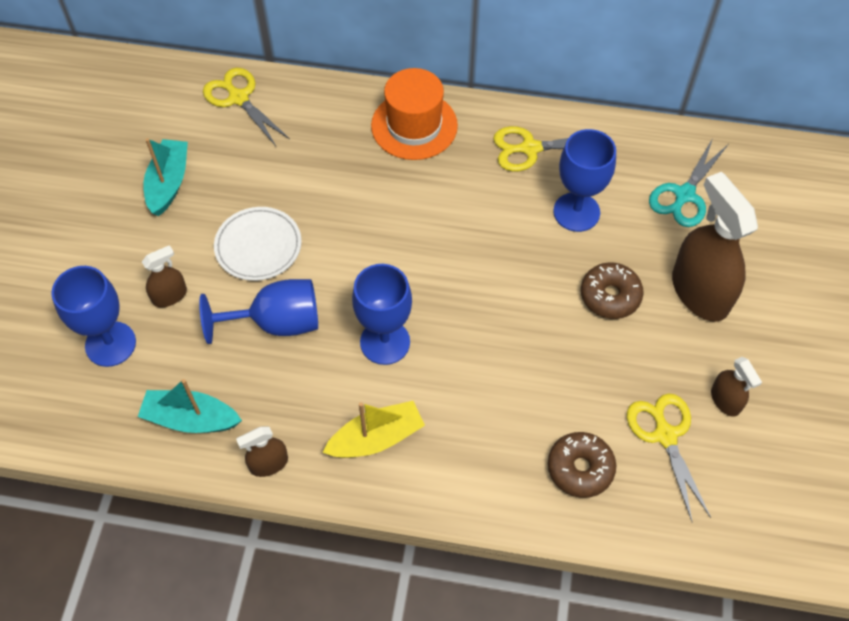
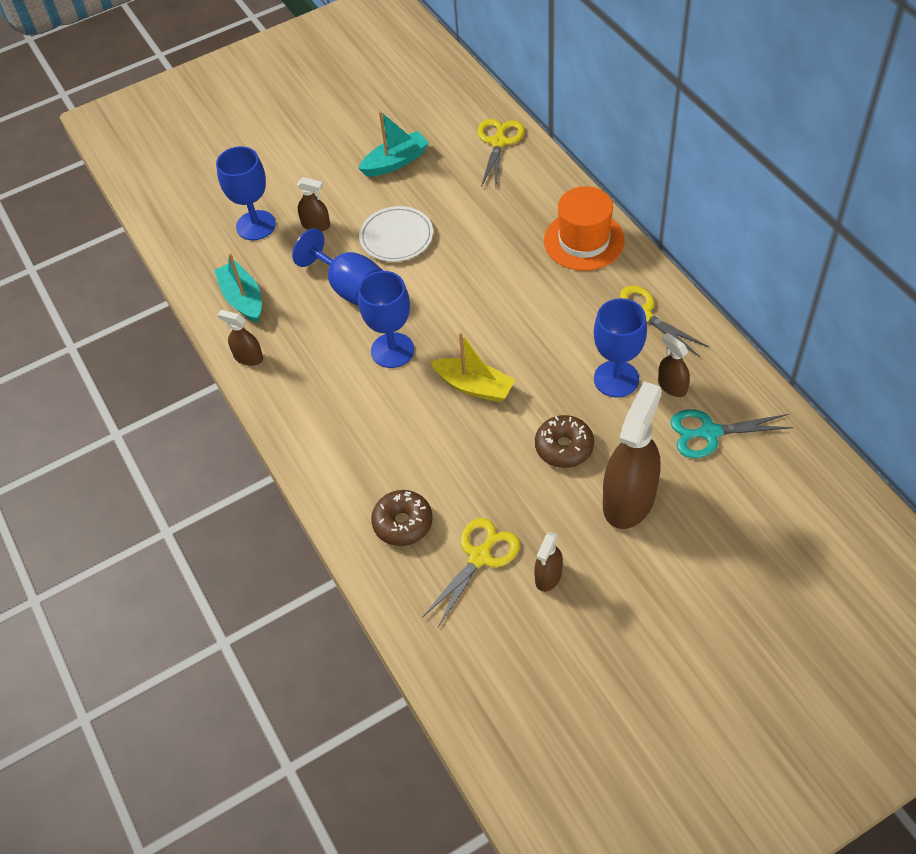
camera: 55 degrees right, 5 degrees down
yellow boat [322,401,425,458] -> yellow boat moved to [430,332,515,402]
none -> brown spray bottle [658,333,690,397]

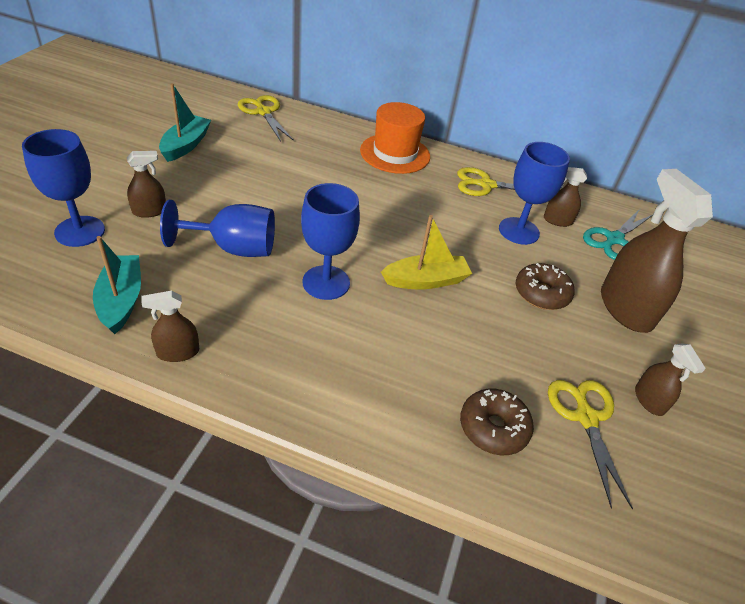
camera: 50 degrees left, 10 degrees down
turquoise boat [214,253,262,323] -> turquoise boat turned 60 degrees clockwise [93,236,141,334]
white plate [359,206,433,262] -> none

